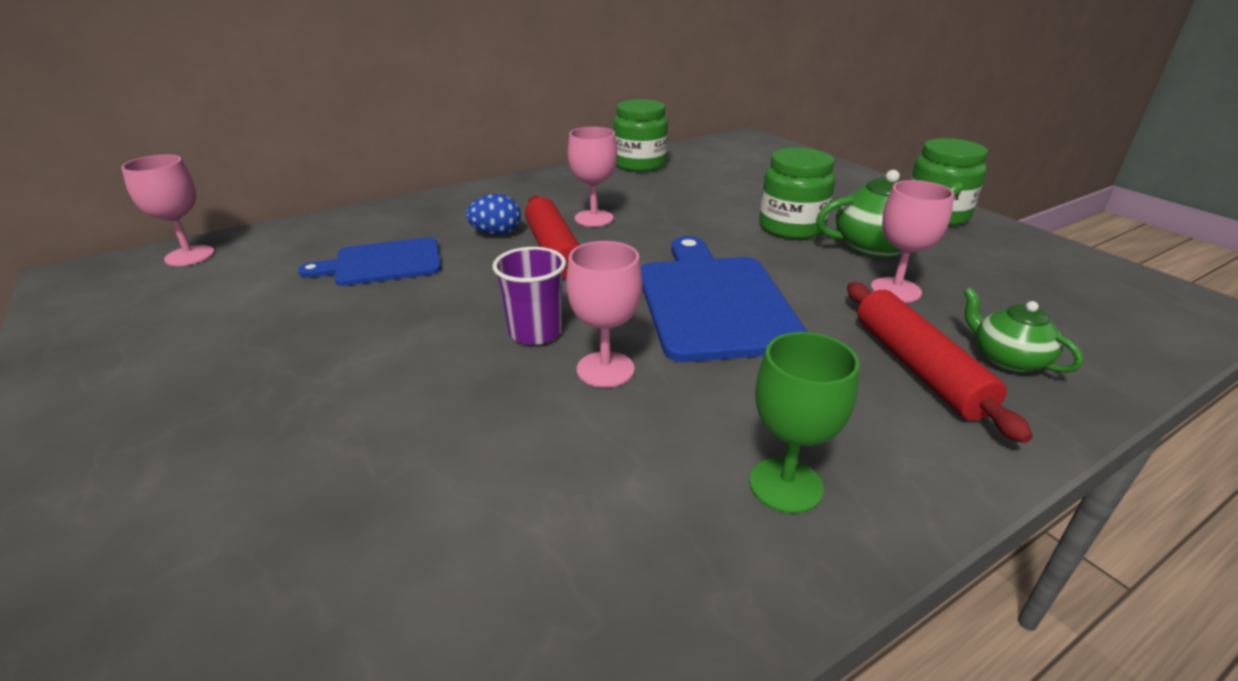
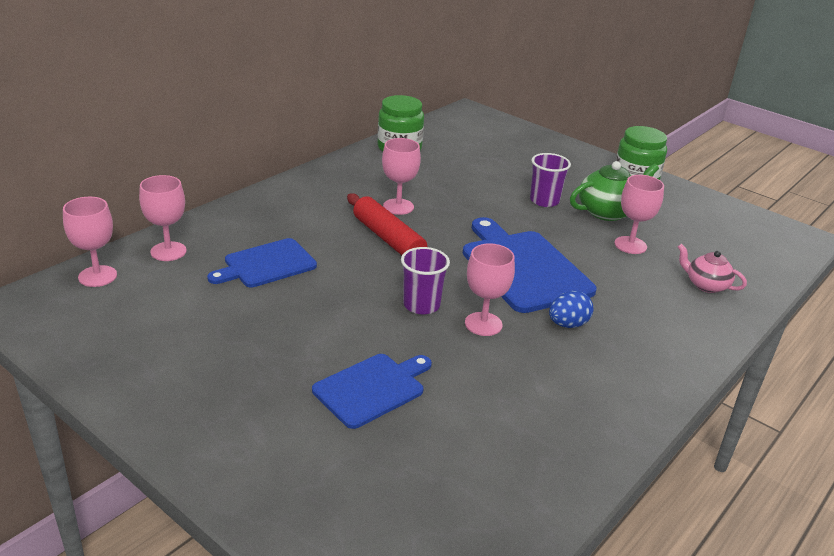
camera: 20 degrees left, 0 degrees up
blue egg [466,194,521,235] -> blue egg moved to [549,291,593,328]
green goblet [749,332,859,513] -> none
green jar [759,148,835,239] -> purple cup [530,153,571,207]
red rolling pin [847,282,1033,443] -> none
green teapot [963,287,1083,373] -> pink teapot [678,244,747,293]
none -> pink goblet [139,175,187,261]
none -> blue cutting board [312,354,432,429]

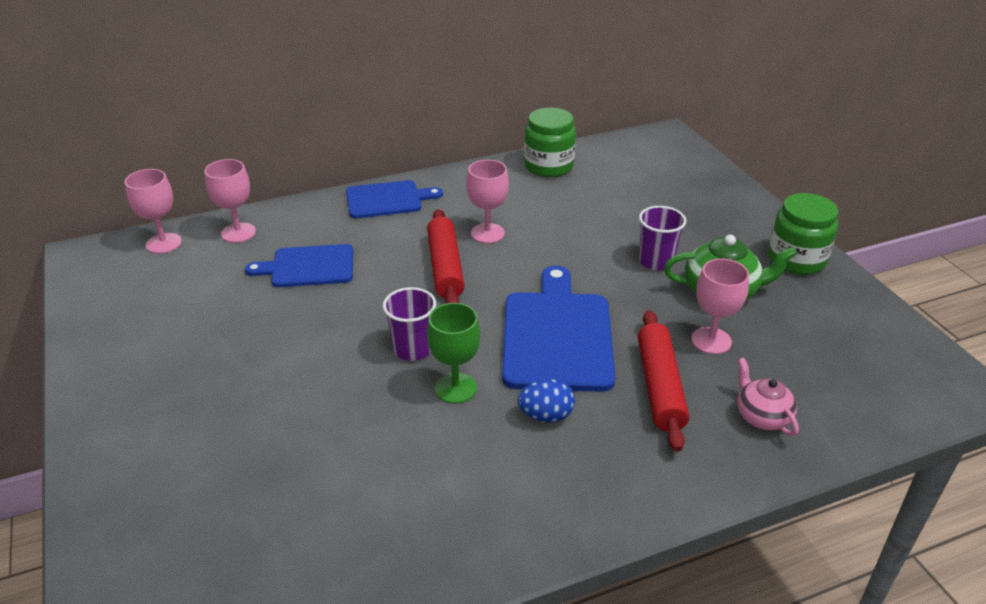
camera: 30 degrees right, 5 degrees up
blue cutting board [312,354,432,429] -> blue cutting board moved to [346,180,443,218]
pink goblet [465,243,515,336] -> green goblet [427,303,481,403]
none -> red rolling pin [638,310,689,452]

